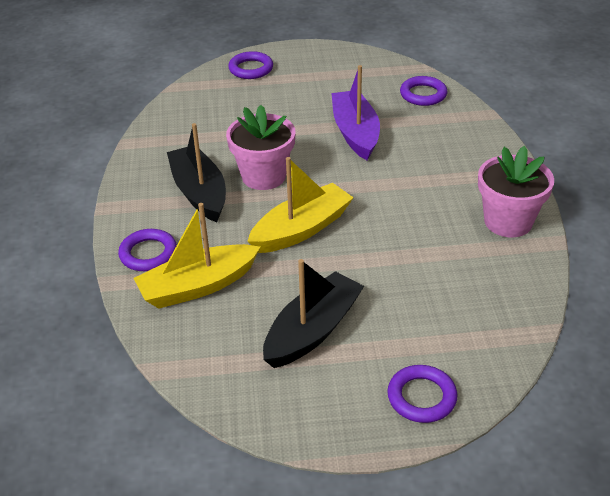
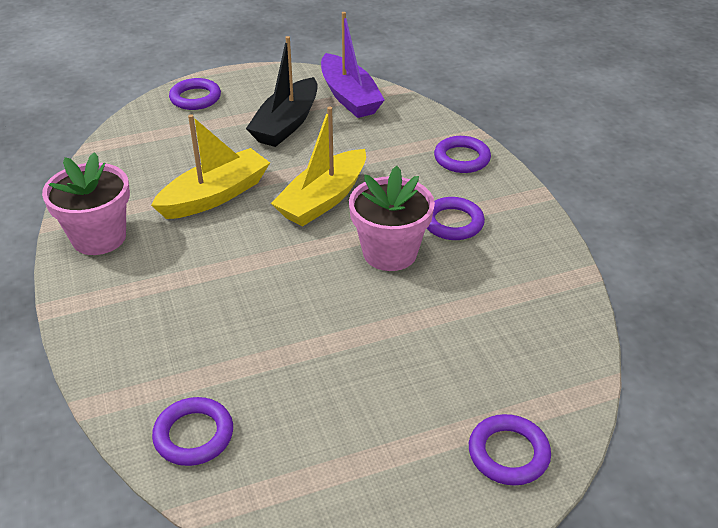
camera: 165 degrees right, 0 degrees up
yellow boat [133,203,260,309] -> yellow boat moved to [151,114,270,219]
black boat [167,123,226,222] -> purple ring [427,197,485,240]
purple boat [331,65,380,160] -> purple boat moved to [321,12,385,118]

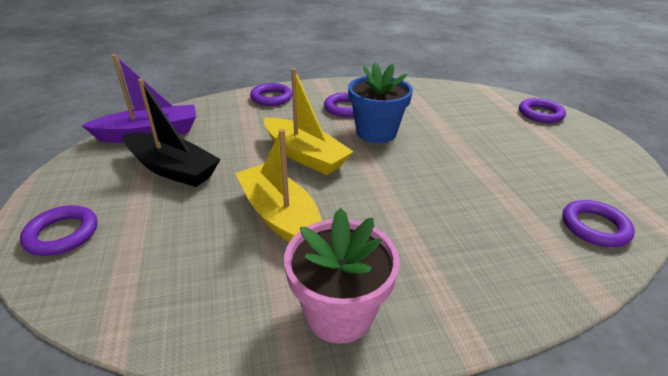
camera: 85 degrees left, 5 degrees down
pink flower pot [349,166,435,271] -> blue flower pot [348,62,413,143]

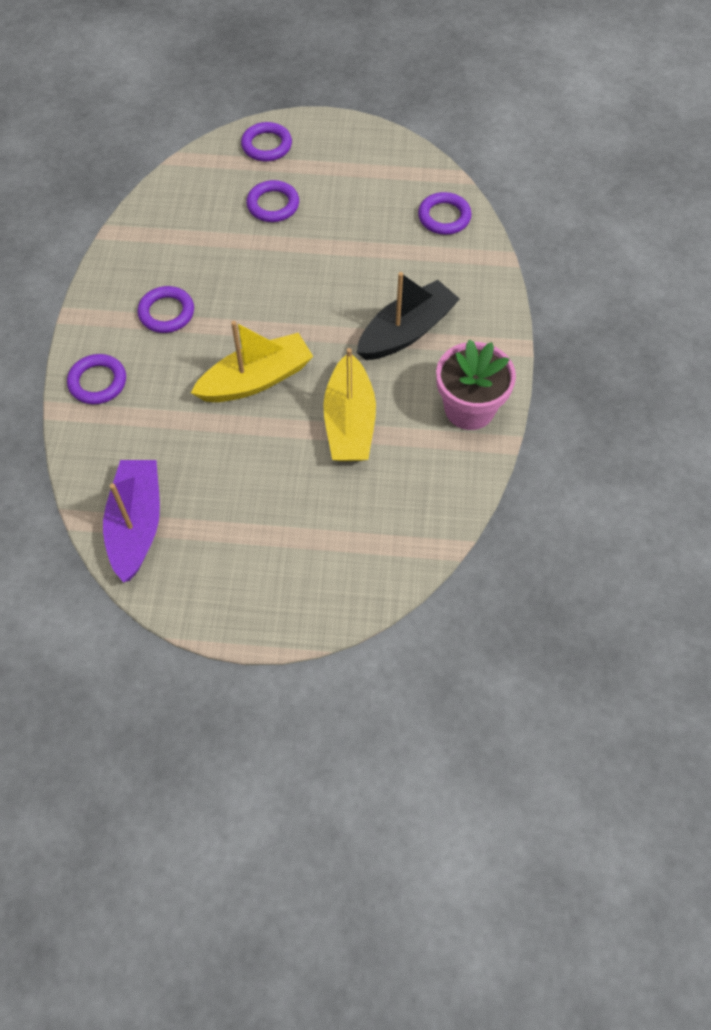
camera: 70 degrees left, 25 degrees up
purple ring [20,205,97,256] -> purple ring moved to [246,180,299,222]
black boat [123,79,221,187] -> black boat moved to [357,272,460,360]
yellow boat [235,129,322,242] -> yellow boat turned 75 degrees counterclockwise [323,348,376,461]
blue flower pot [348,62,413,143] -> none

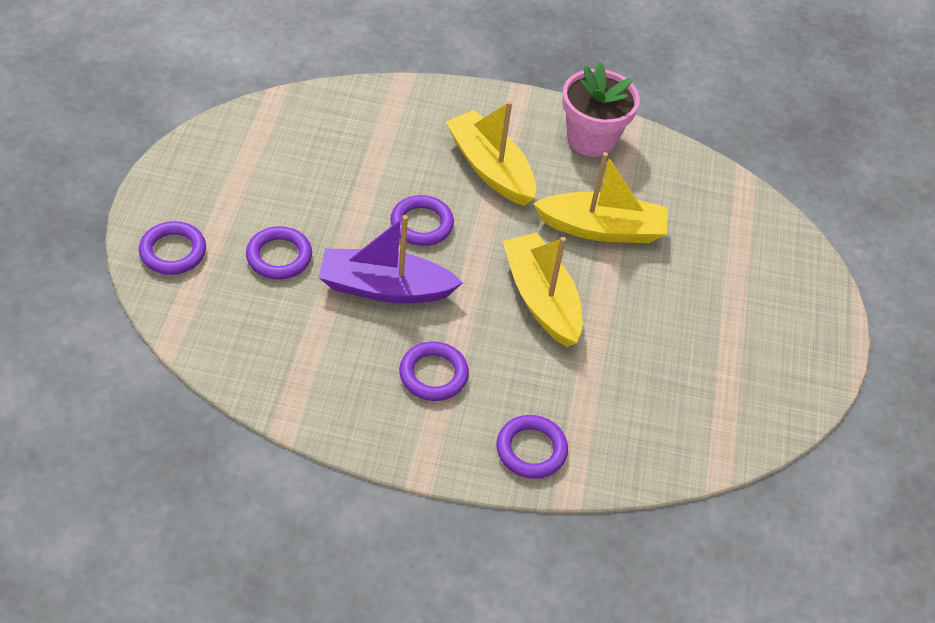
camera: 90 degrees left, 10 degrees down
purple boat [103,460,160,583] -> purple boat moved to [318,215,463,303]
black boat [357,272,460,360] -> yellow boat [446,101,536,206]
purple ring [418,192,472,235] -> purple ring moved to [390,195,454,246]

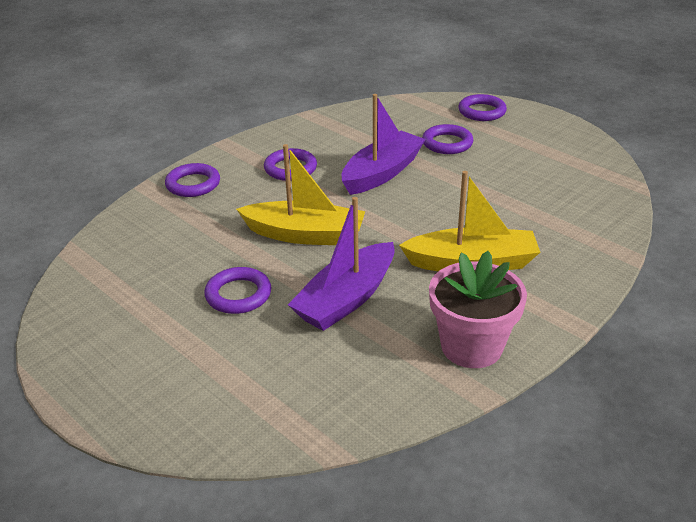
camera: 130 degrees right, 15 degrees down
purple ring [390,195,454,246] -> purple ring moved to [204,267,271,314]
yellow boat [533,152,667,243] -> purple boat [288,197,395,331]

